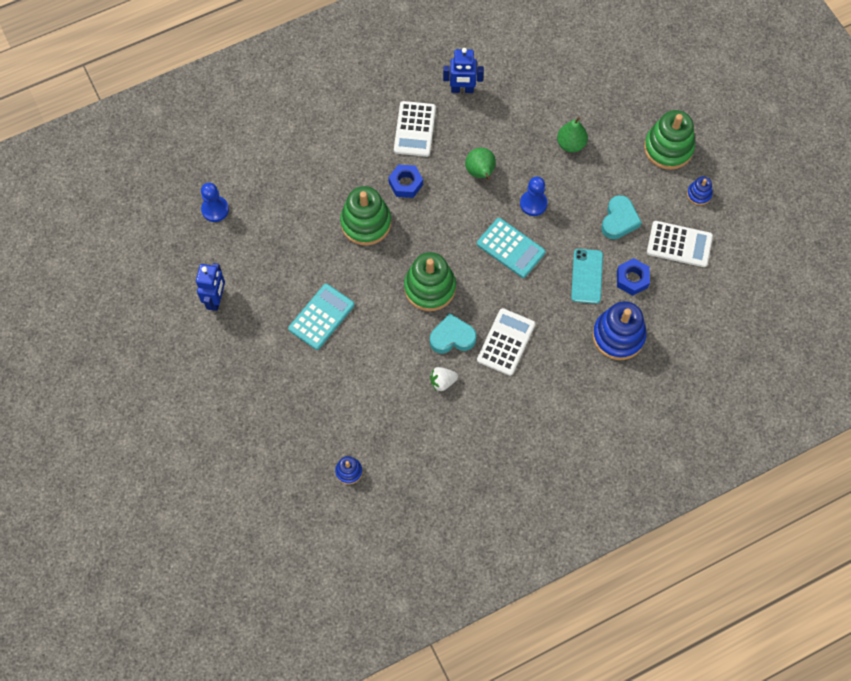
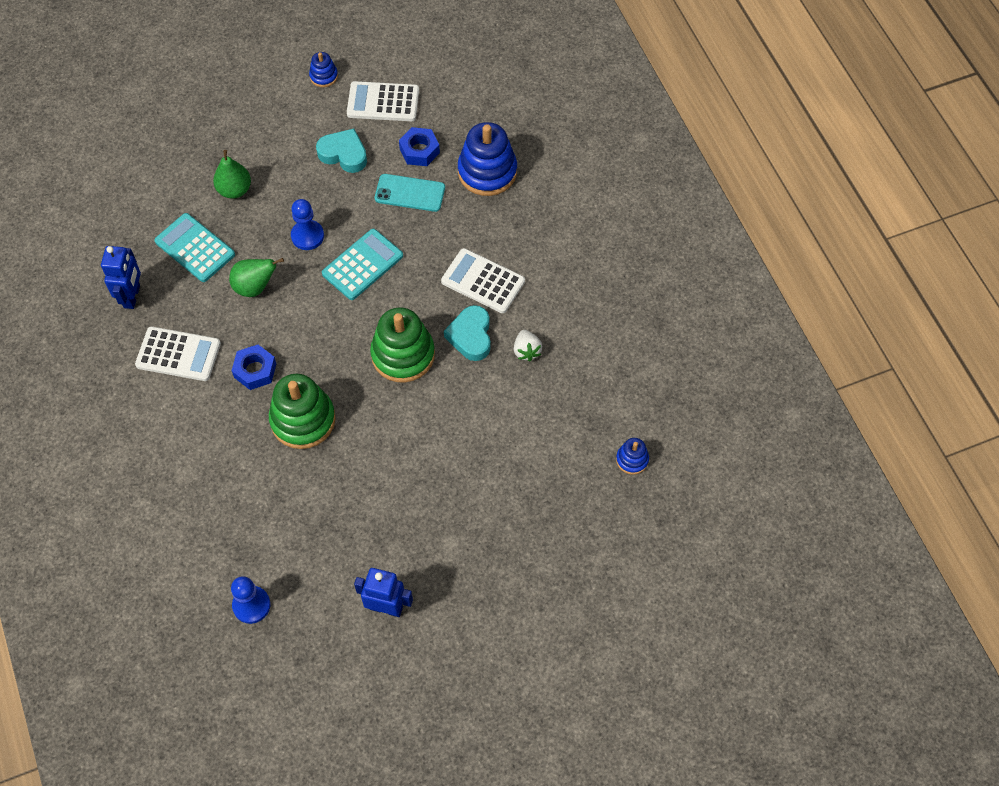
camera: 85 degrees left, 5 degrees down
turquoise calculator [288,284,355,350] -> turquoise calculator moved to [154,213,235,282]
green stacking toy [644,110,695,170] -> none
white calculator [647,221,713,267] -> white calculator turned 105 degrees counterclockwise [347,81,419,121]

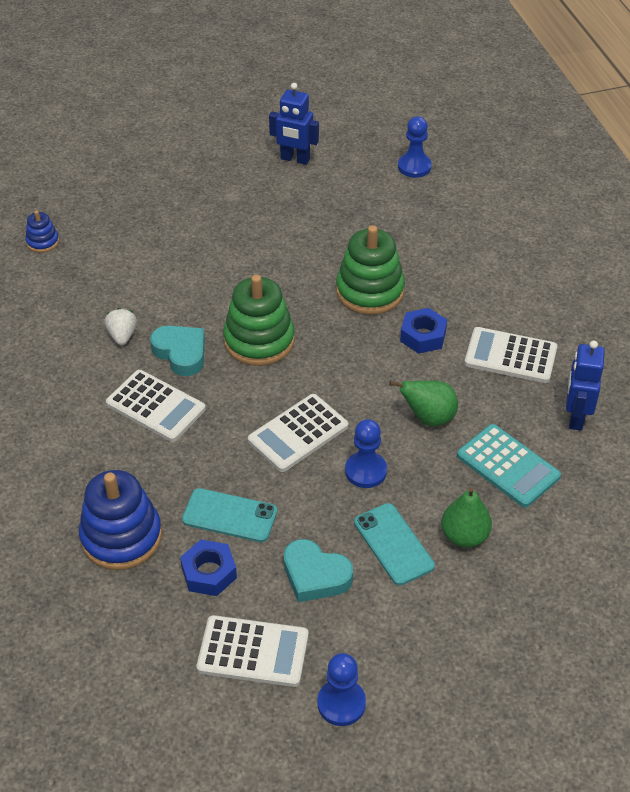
camera: 175 degrees left, 15 degrees down
blue stacking toy [309,52,338,87] -> blue pawn [317,653,366,726]
turquoise calculator [322,229,403,300] -> white calculator [248,394,348,472]
turquoise heart [444,305,491,361] -> turquoise heart turned 45 degrees counterclockwise [150,326,205,376]
none -> turquoise phone [354,503,435,586]

